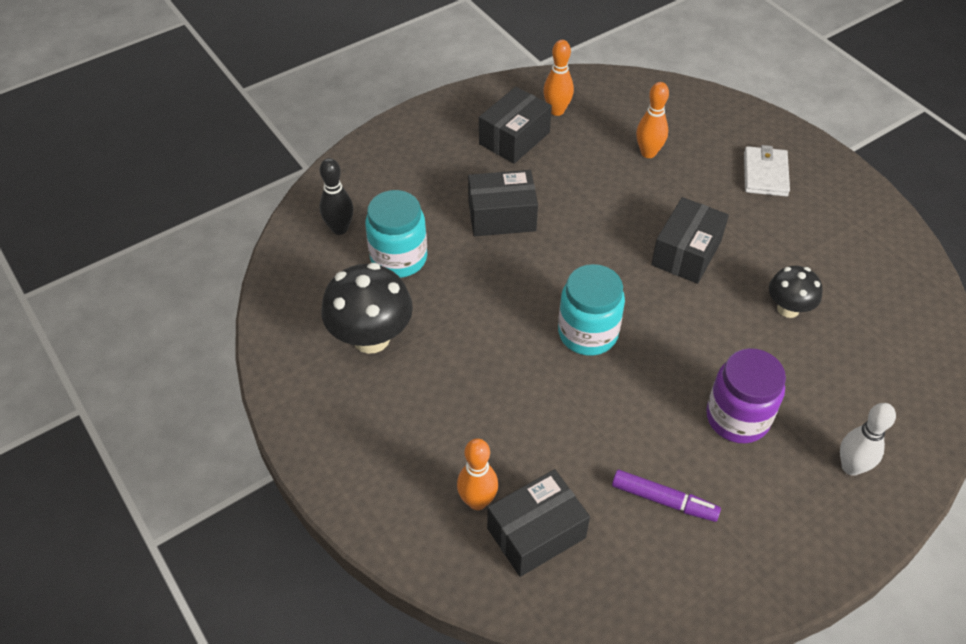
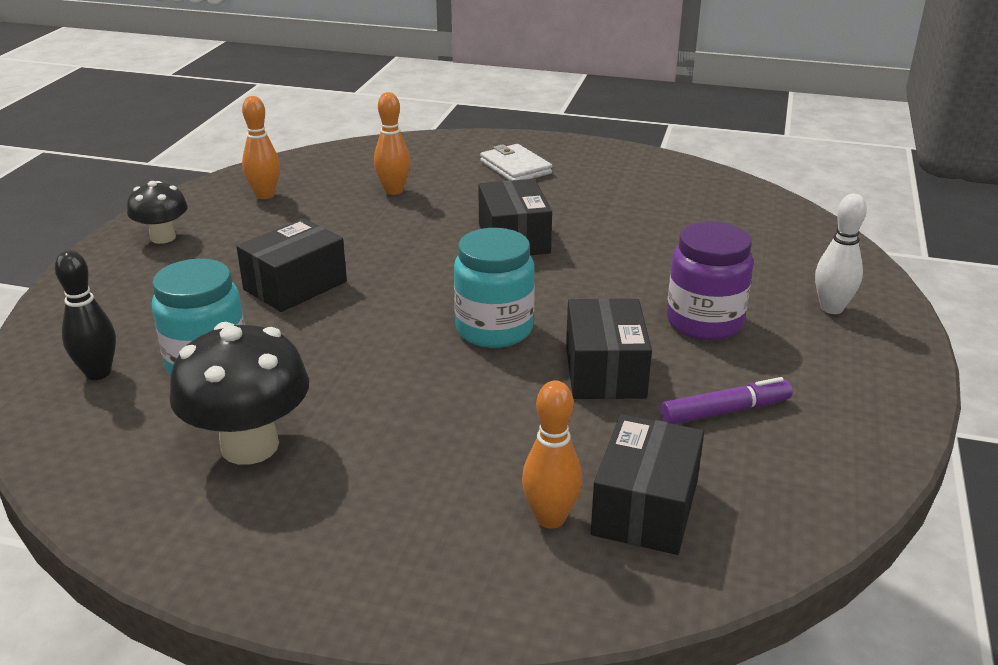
camera: 40 degrees left, 20 degrees down
black box [479,87,552,164] -> black box moved to [566,298,652,399]
black mushroom [769,266,823,318] -> black mushroom moved to [127,181,188,244]

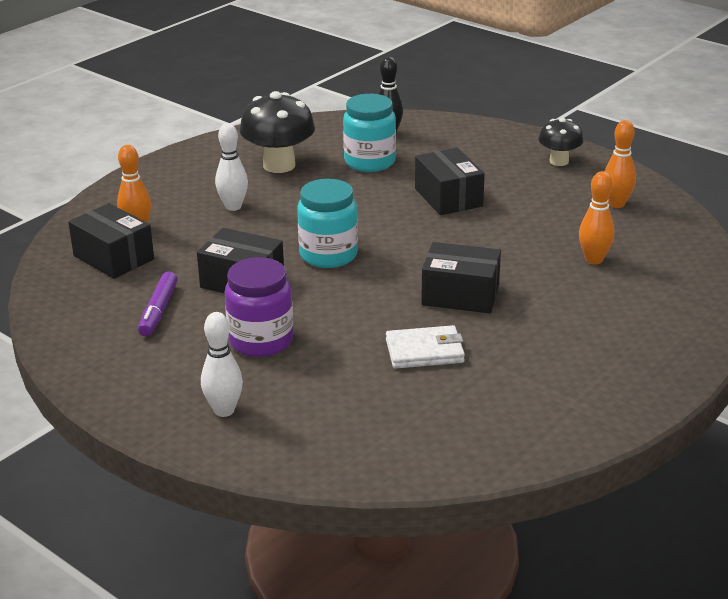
camera: 115 degrees right, 0 degrees up
white wallet [480,144,552,181] -> white wallet moved to [386,325,465,369]
none -> white bowling pin [215,123,248,211]

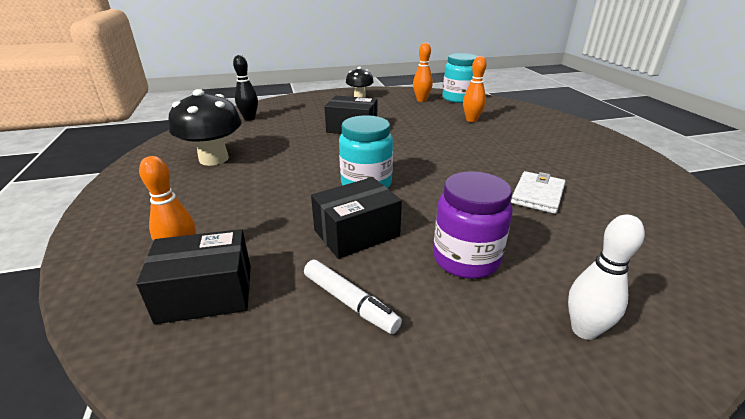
camera: 55 degrees left, 0 degrees up
purple marker [138,271,178,336] -> white marker [304,260,402,334]
white bowling pin [215,123,248,211] -> none
turquoise jar [343,94,396,172] -> turquoise jar moved to [442,53,478,103]
black box [421,242,501,313] -> none

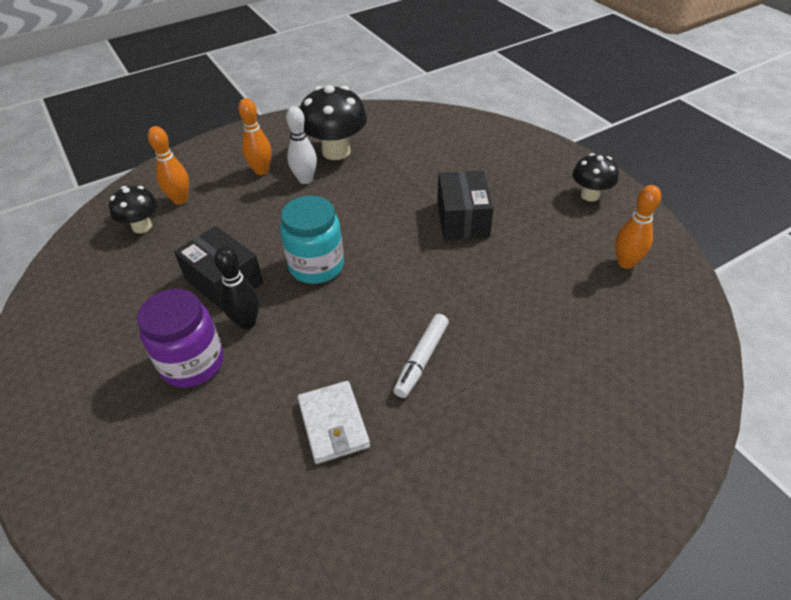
camera: 75 degrees right, 15 degrees up
black box [136,229,251,324] -> black mushroom [109,186,157,233]
black bowling pin [233,55,258,121] -> black bowling pin moved to [214,246,259,330]
white marker [304,260,402,334] -> white marker moved to [393,314,449,398]
turquoise jar [442,53,478,103] -> none
orange bowling pin [463,56,487,122] -> orange bowling pin moved to [238,98,272,175]
white wallet [511,171,566,214] -> white wallet turned 60 degrees clockwise [297,381,370,464]
white bowling pin [568,214,645,340] -> white bowling pin moved to [286,106,317,184]

